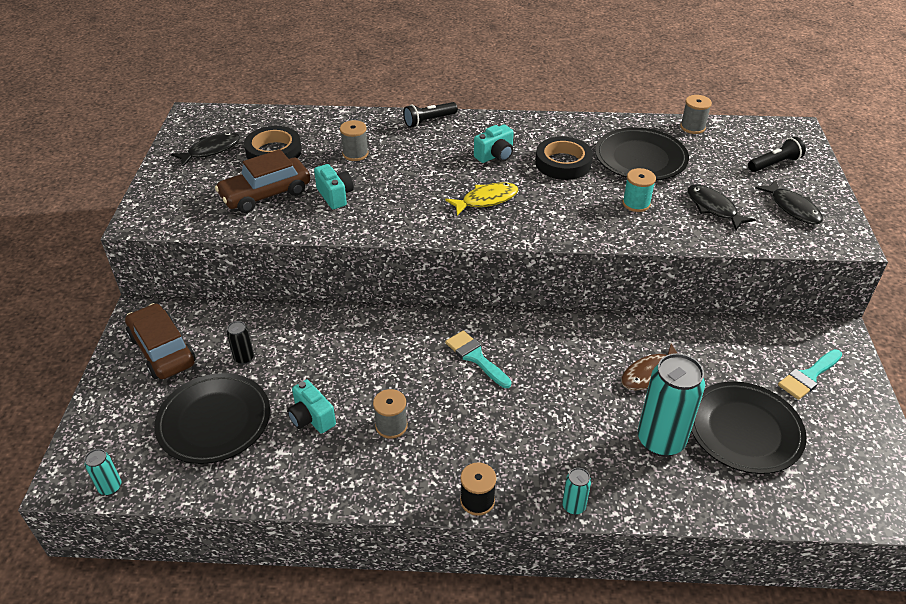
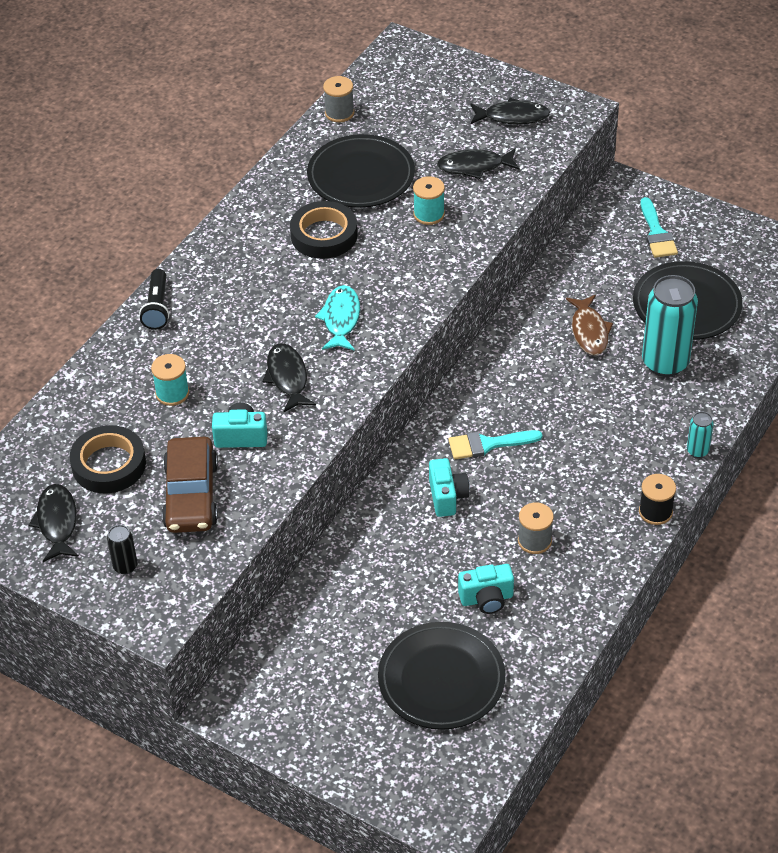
camera: 60 degrees left, 5 degrees up
turquoise can [85,449,121,495] -> none
brown car [125,303,196,379] -> none
black can [227,321,254,364] -> black can moved to [107,525,138,575]
grey spool [340,120,369,161] -> turquoise spool [151,354,189,406]
yellow fish [445,183,518,216] -> turquoise fish [315,285,360,351]
turquoise camera [474,124,514,163] -> turquoise camera moved to [429,458,470,517]
black flashlight [748,137,806,172] -> none
none -> black fish [263,343,316,413]

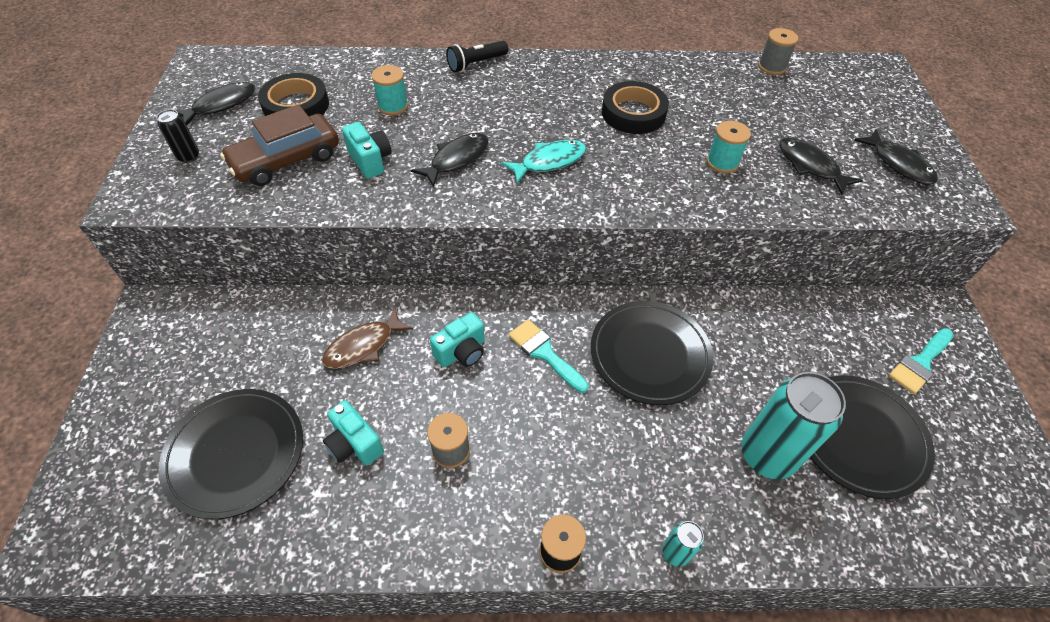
camera: 55 degrees right, 5 degrees up
black plate [307,134,415,208] -> black plate moved to [591,301,713,405]
brown fish [566,295,613,356] -> brown fish moved to [322,308,413,369]

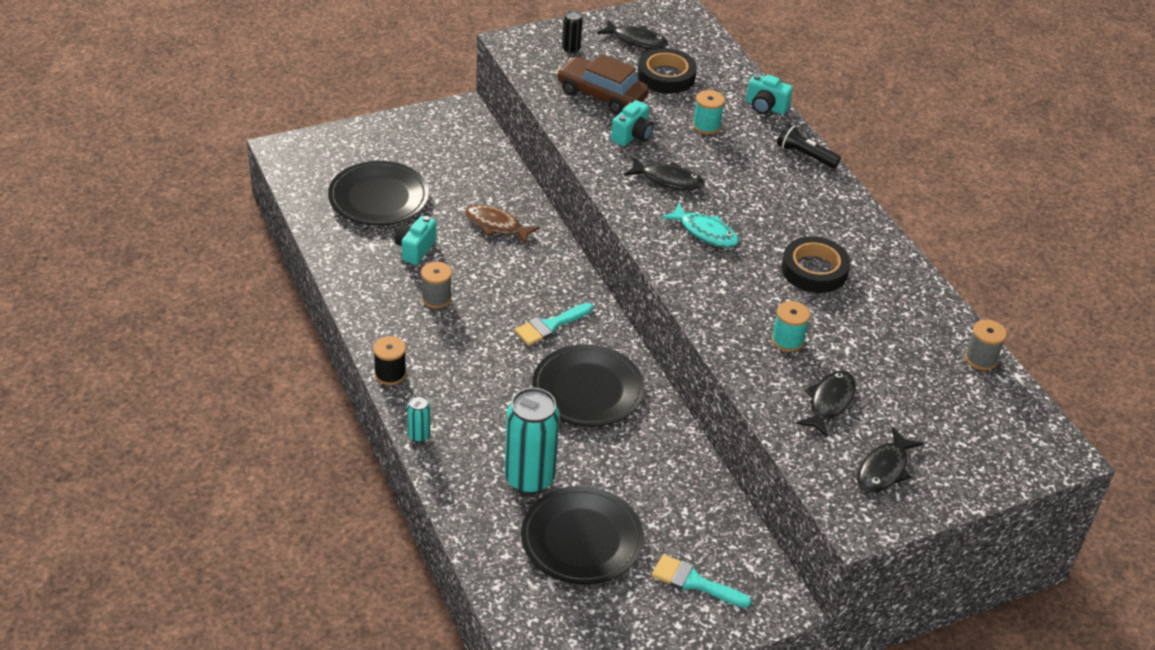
camera: 65 degrees right, 10 degrees down
turquoise camera [430,312,485,367] -> turquoise camera moved to [746,74,793,114]
turquoise brush [508,319,589,393] -> turquoise brush turned 150 degrees counterclockwise [514,303,593,346]

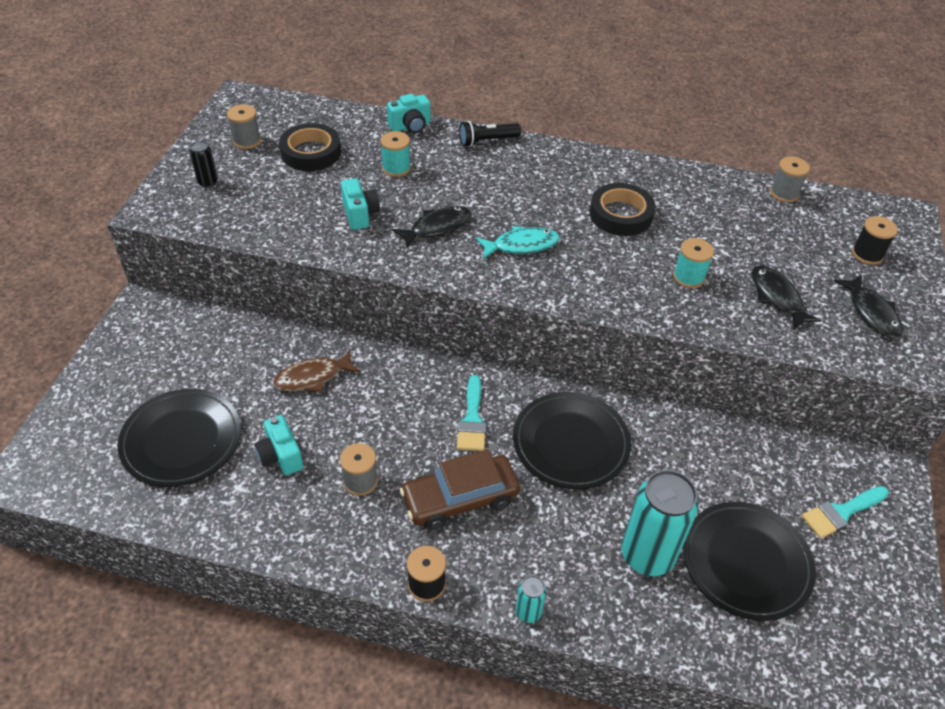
camera: 50 degrees left, 5 degrees up
brown car [557,54,649,114] -> brown car moved to [399,449,520,530]
black fish [597,20,668,49] -> grey spool [227,104,261,149]
none -> black spool [852,216,898,265]

